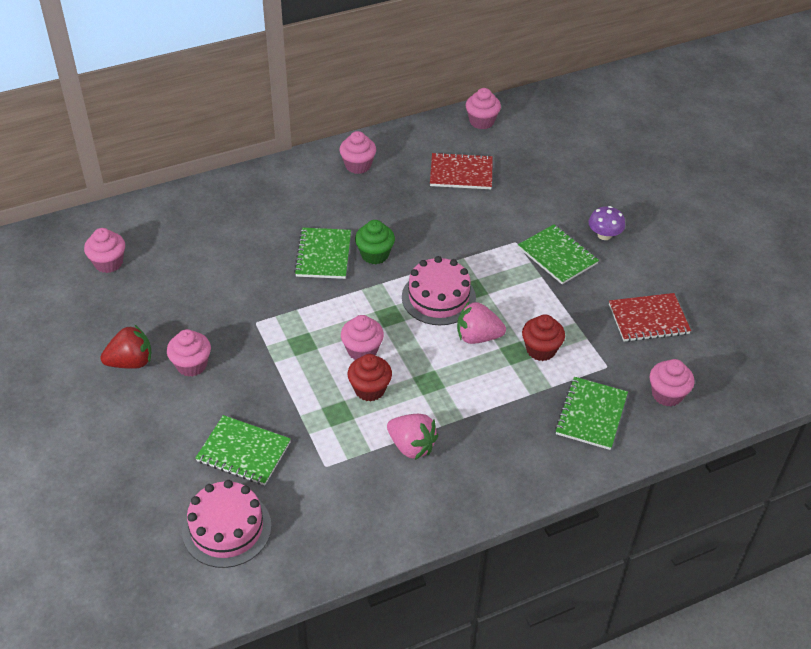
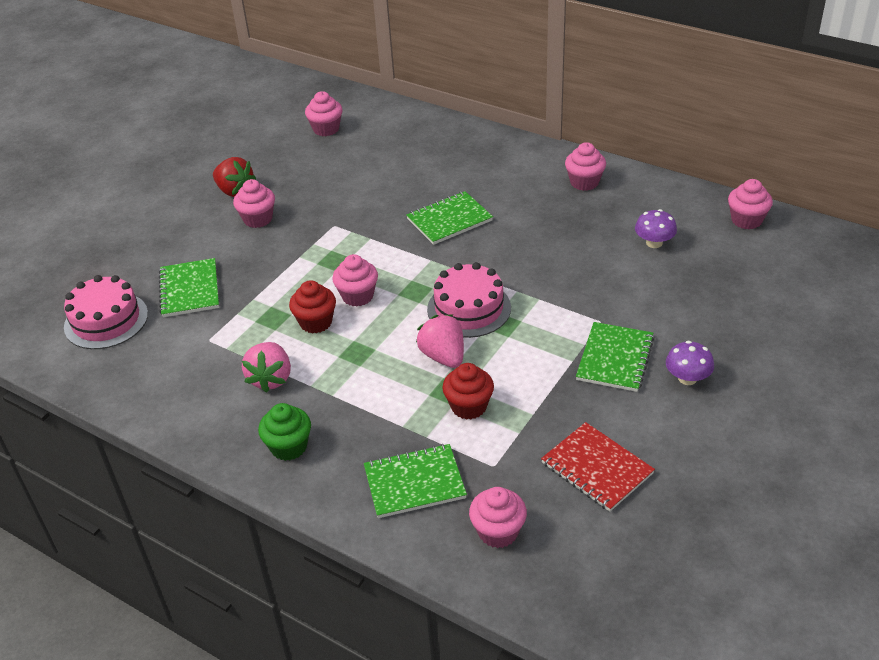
camera: 60 degrees right, 5 degrees down
green cupcake [355,220,395,264] -> green cupcake moved to [258,403,311,461]
red notebook [430,152,493,189] -> purple mushroom [635,209,677,248]

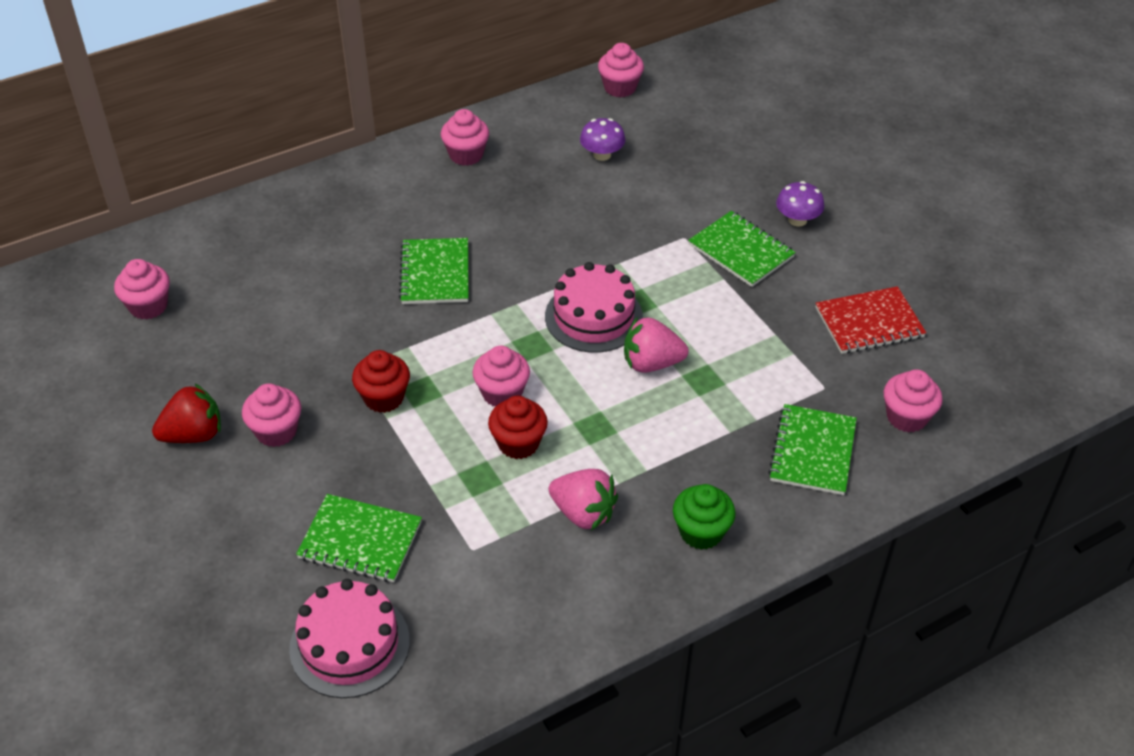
camera: 65 degrees left, 5 degrees up
red cupcake [442,363,494,420] -> red cupcake moved to [352,350,410,413]

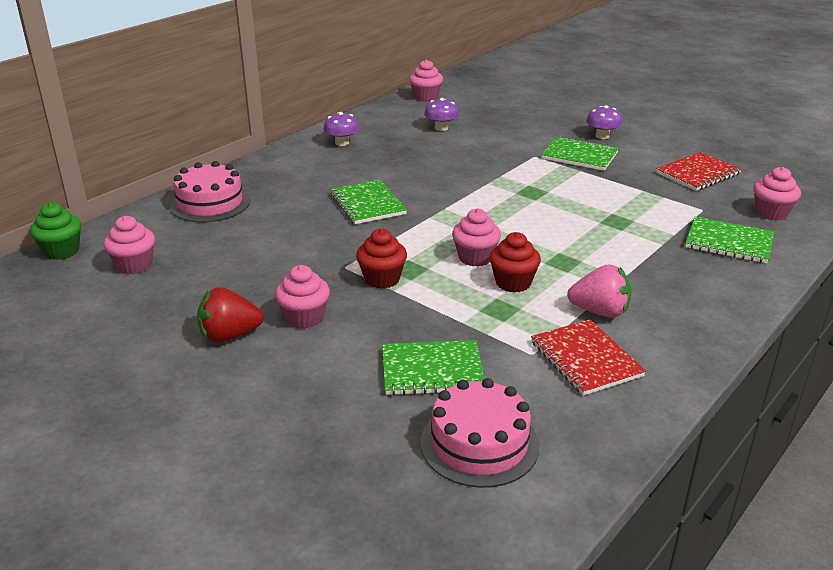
camera: 20 degrees left, 15 degrees down
red strawberry [152,384,221,443] -> red strawberry turned 150 degrees counterclockwise [197,287,264,343]
pink cupcake [441,109,489,166] -> purple mushroom [324,112,359,146]
pink cake [545,262,643,353] -> pink cake moved to [170,161,250,223]
pink strawberry [624,317,689,373] -> none
green cupcake [673,484,735,550] -> green cupcake moved to [30,202,81,260]
green notebook [768,404,857,495] -> green notebook turned 60 degrees counterclockwise [685,217,774,263]
none -> red notebook [531,319,646,396]

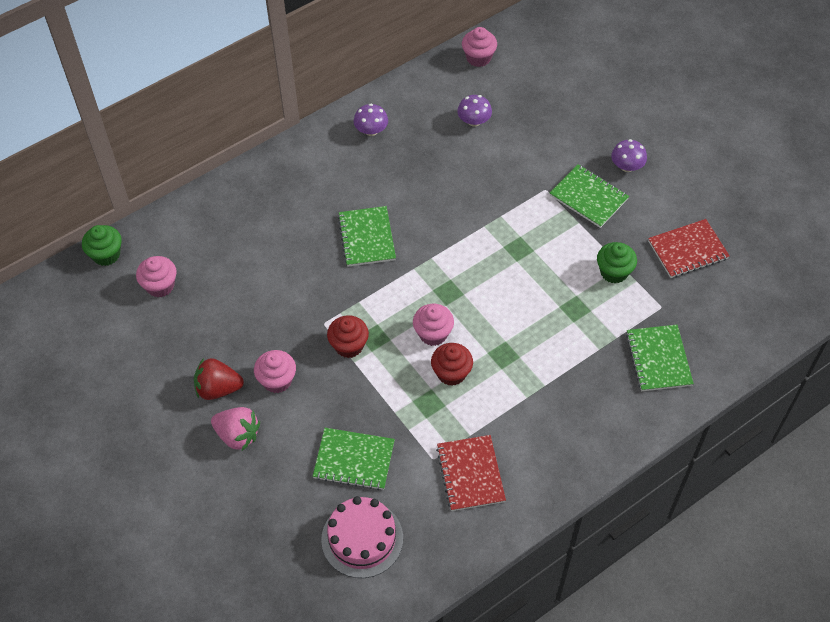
camera: 15 degrees right, 25 degrees up
pink cake [170,161,250,223] -> none
pink strawberry [567,264,631,318] -> pink strawberry moved to [211,407,260,451]
green notebook [685,217,774,263] -> green notebook turned 45 degrees clockwise [626,325,694,391]
pink cupcake [753,167,801,221] -> none
none -> green cupcake [597,242,637,284]

